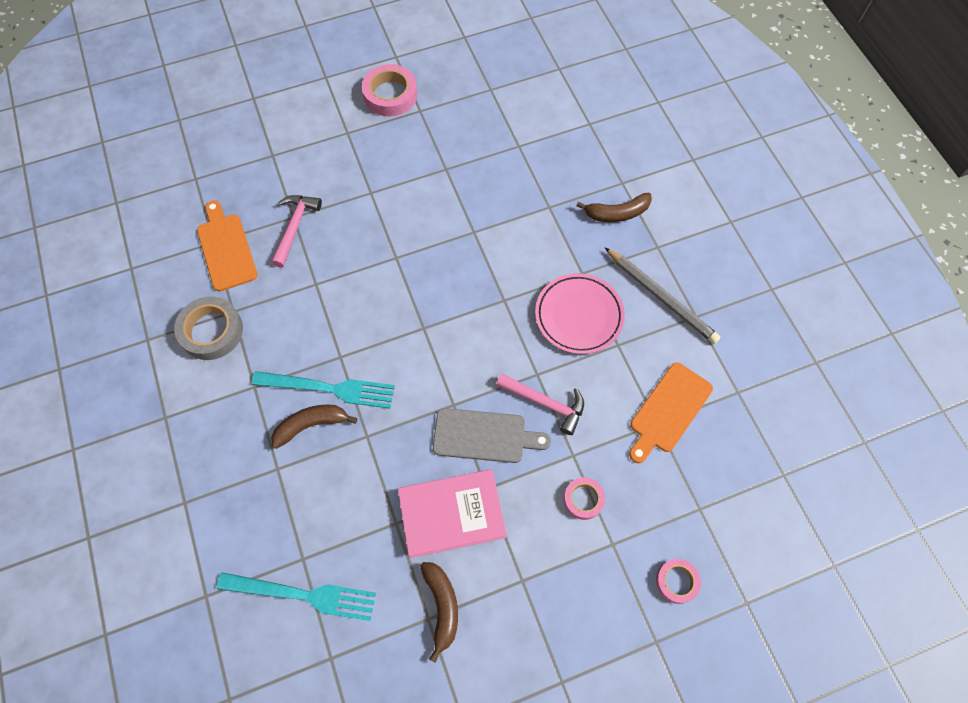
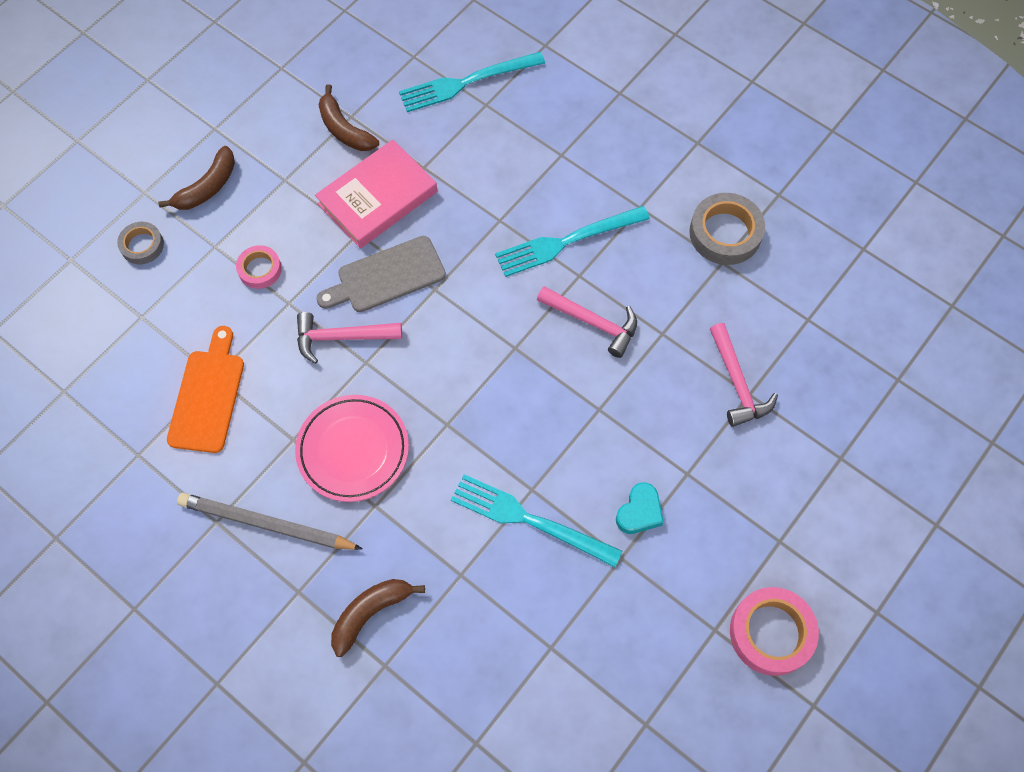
camera: 150 degrees right, 0 degrees up
orange cutting board [197,200,258,291] -> none
brown banana [271,404,357,449] -> brown banana moved to [158,146,235,210]
pink tape [656,559,701,604] -> grey tape [117,222,164,264]
none -> turquoise fork [451,474,622,567]
none -> pink hammer [537,286,637,358]
none -> turquoise heart [616,483,664,534]

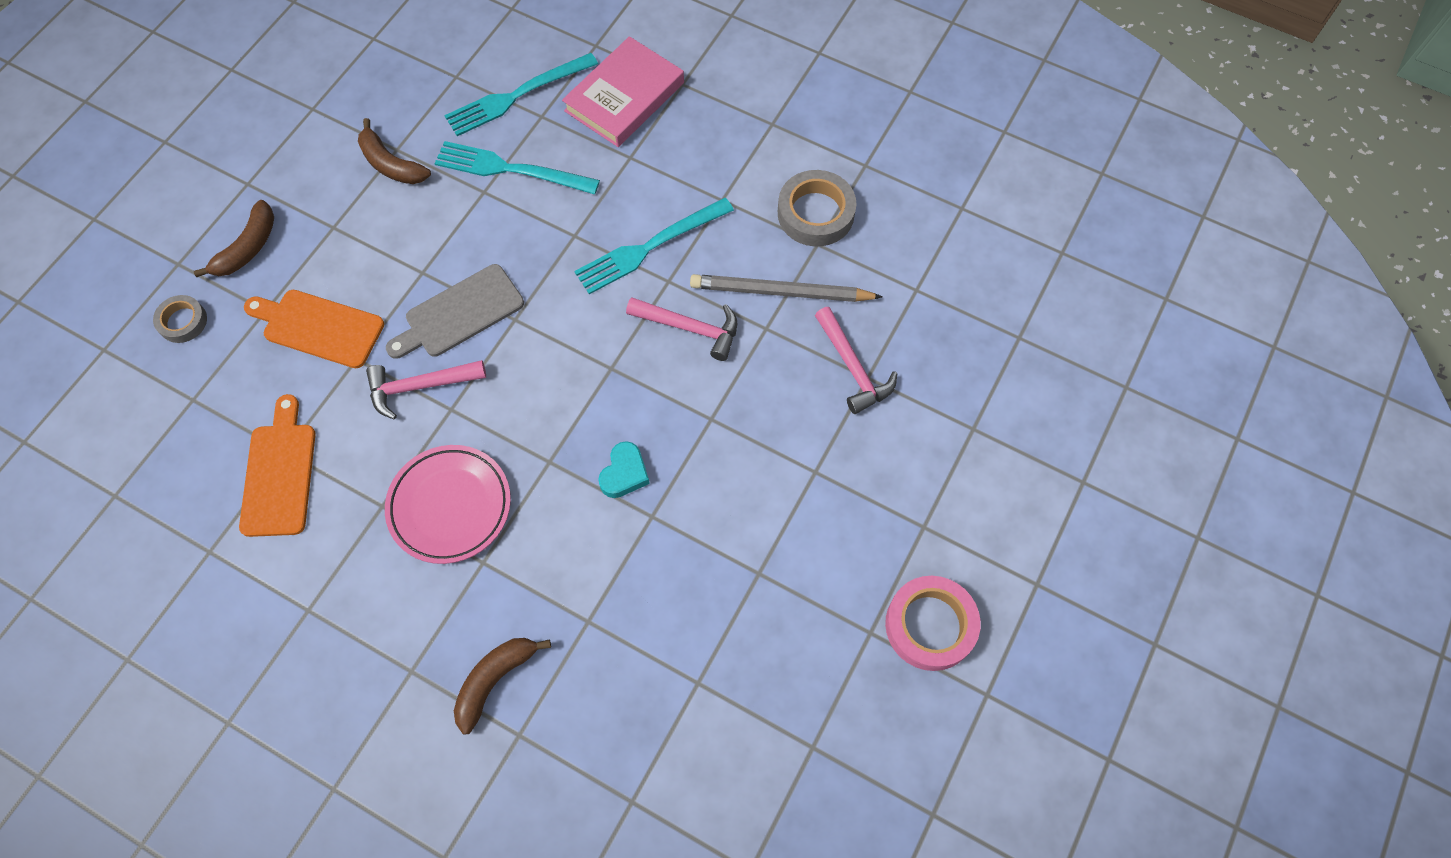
camera: 10 degrees left, 0 degrees up
grey pencil [177,493,363,550] -> grey pencil moved to [690,274,883,302]
pink tape [236,245,282,289] -> orange cutting board [244,290,384,368]
pink book [315,139,437,248] -> pink book moved to [562,36,684,147]
turquoise fork [451,474,622,567] -> turquoise fork moved to [434,141,600,195]
turquoise heart [616,483,664,534] -> turquoise heart moved to [598,441,650,498]

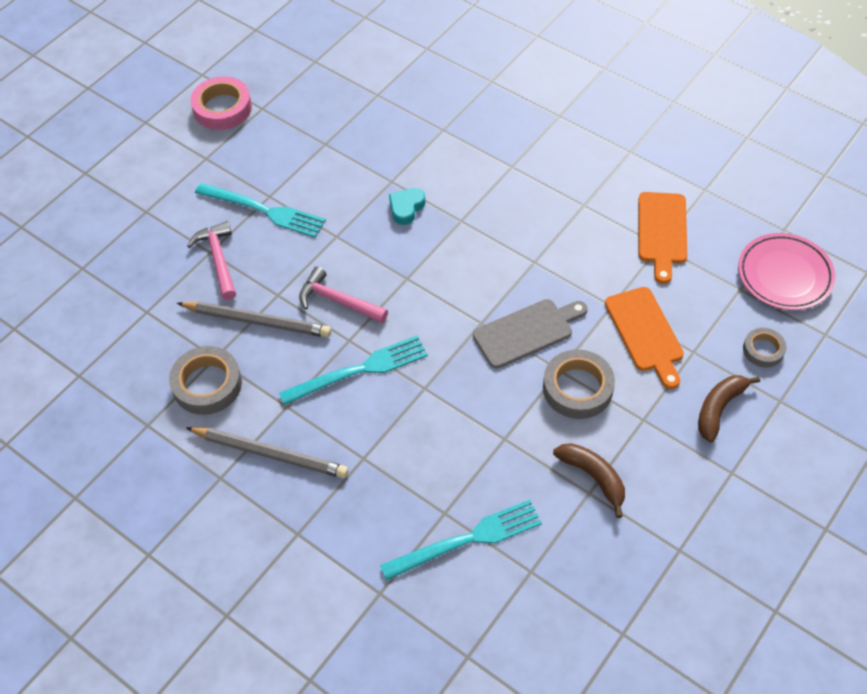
camera: 170 degrees left, 10 degrees down
orange cutting board [244,290,384,368] -> orange cutting board turned 45 degrees clockwise [605,287,684,389]
pink hammer [366,360,486,419] -> none
pink plate [385,445,511,564] -> pink plate moved to [738,233,835,310]
turquoise fork [434,141,600,195] -> turquoise fork moved to [195,183,326,238]
brown banana [454,638,551,734] -> none
pink book [562,36,684,147] -> none
none -> grey pencil [186,427,348,478]
none -> grey tape [543,349,615,419]

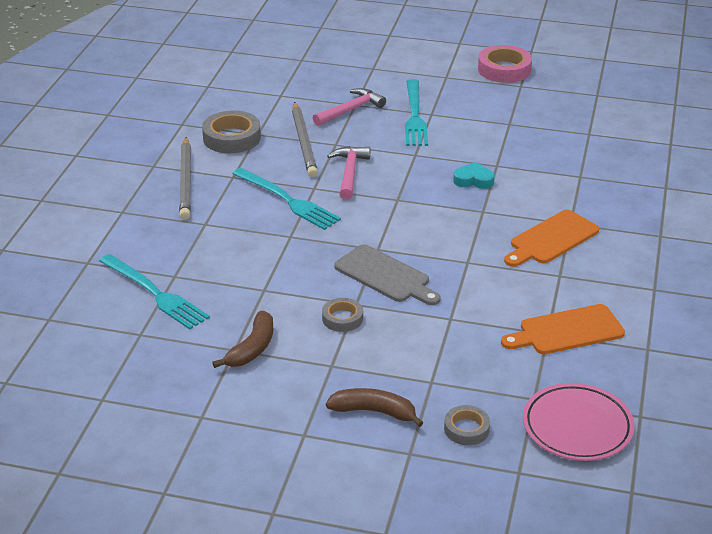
camera: 65 degrees right, 20 degrees down
grey tape [543,349,615,419] -> grey tape [322,298,363,332], size x0.59
orange cutting board [605,287,684,389] -> orange cutting board moved to [504,210,599,267]

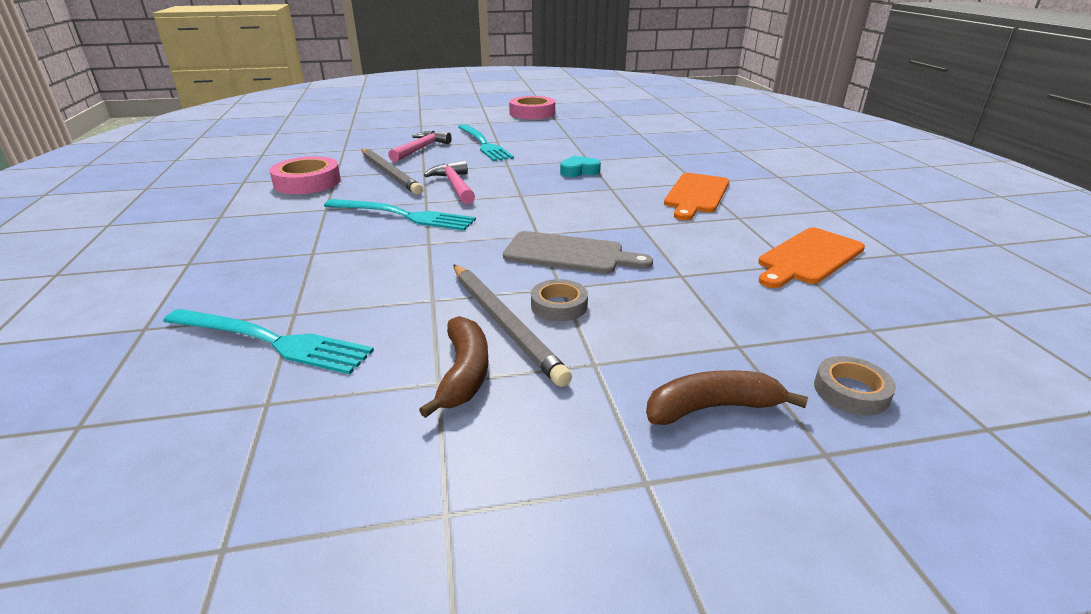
camera: 25 degrees left, 5 degrees down
grey pencil [179,137,191,220] -> grey pencil moved to [453,264,572,387]
grey tape [202,110,261,153] -> pink tape [270,156,341,194]
pink plate [523,383,635,461] -> none

